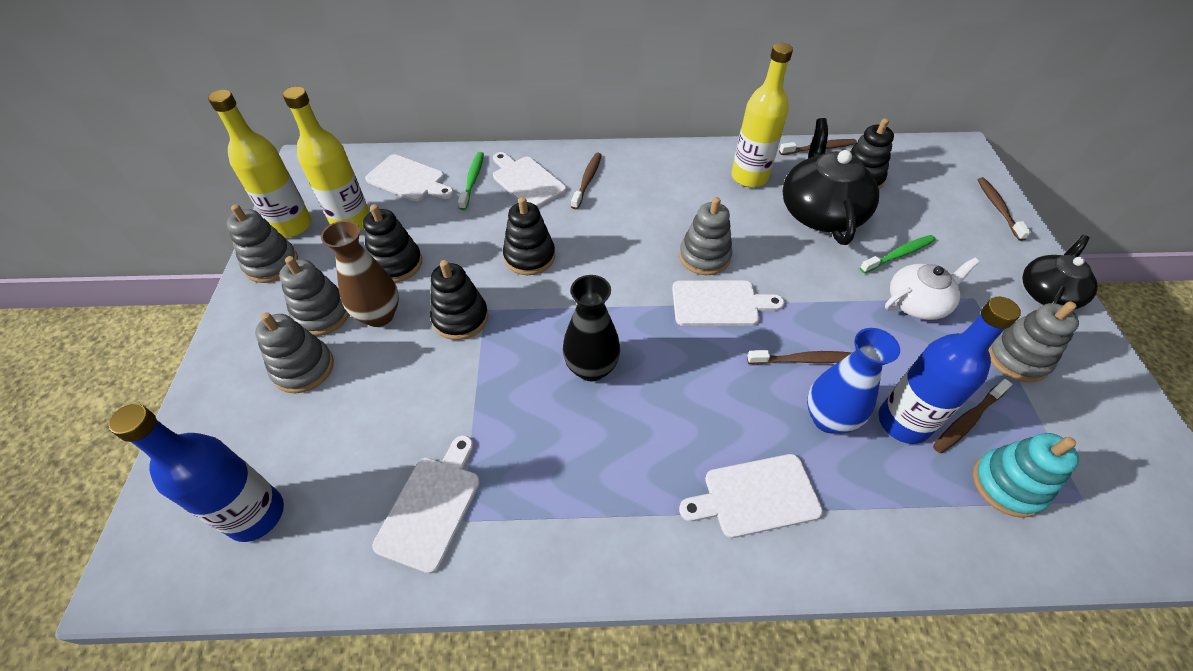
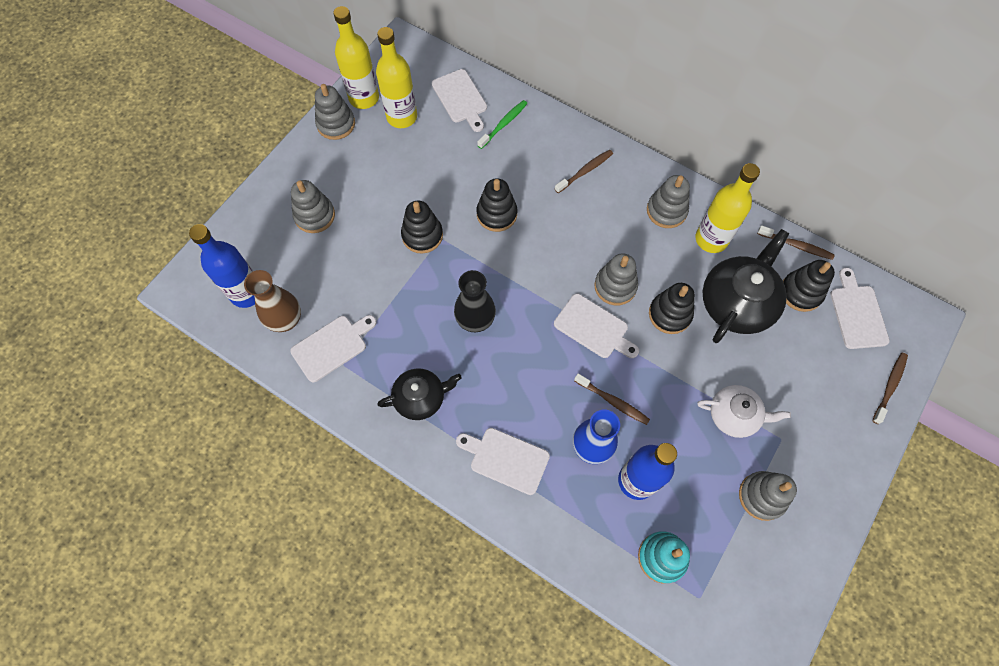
camera: 35 degrees right, 15 degrees up
grey stacking toy [279,256,350,336] -> grey stacking toy moved to [647,175,690,228]
brown vase [321,220,399,327] -> brown vase moved to [244,270,301,332]
black stacking toy [363,204,422,283] -> black stacking toy moved to [649,283,695,334]
white cutting board [493,152,566,208] -> white cutting board moved to [830,268,890,349]
green toothbrush [860,235,936,273] -> none
brown toothbrush [933,379,1012,453] -> none
black teapot [1022,235,1098,309] -> black teapot moved to [377,368,462,420]

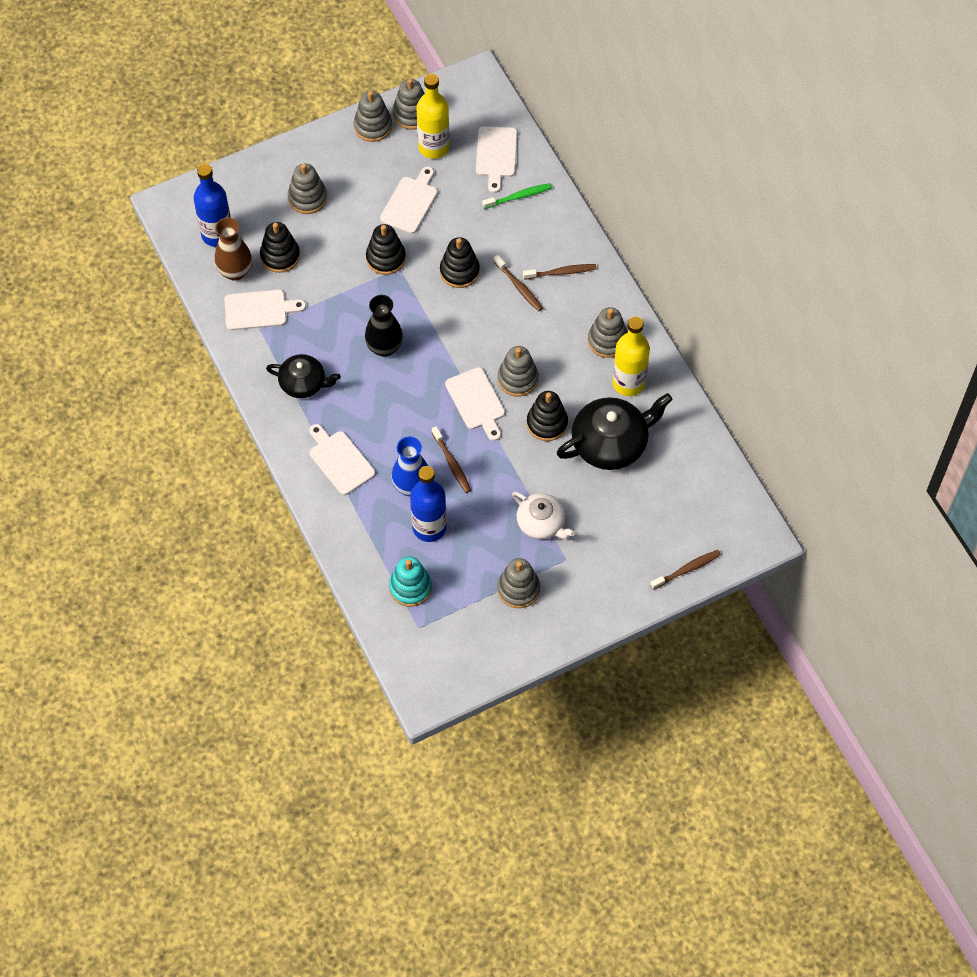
camera: 30 degrees right, 5 degrees down
yellow bottle [333,6,379,109] -> grey stacking toy [392,79,425,129]
brown toothbrush [757,225,835,260] -> brown toothbrush moved to [493,255,543,312]
black stacking toy [783,260,835,312] -> black stacking toy moved to [260,222,300,273]
white cutting board [830,268,890,349] -> white cutting board moved to [380,167,438,234]

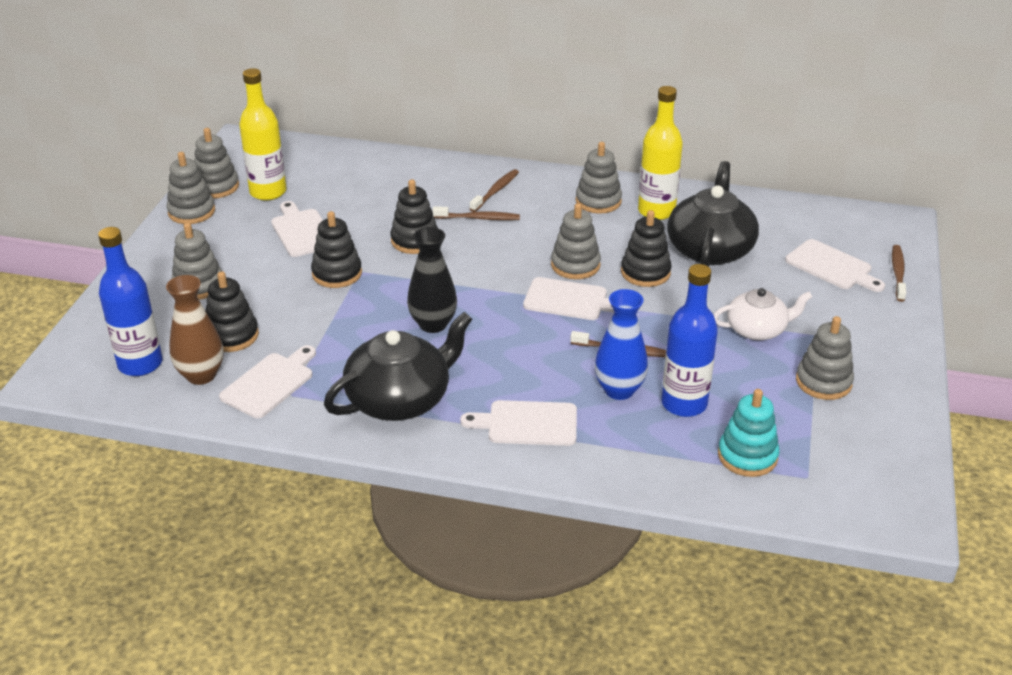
camera: 50 degrees left, 25 degrees down
black teapot [266,354,341,398] -> black teapot [324,312,472,421], size x1.61
white cutting board [476,126,517,193] -> white cutting board moved to [785,239,885,292]
green toothbrush [482,183,552,209] -> none

